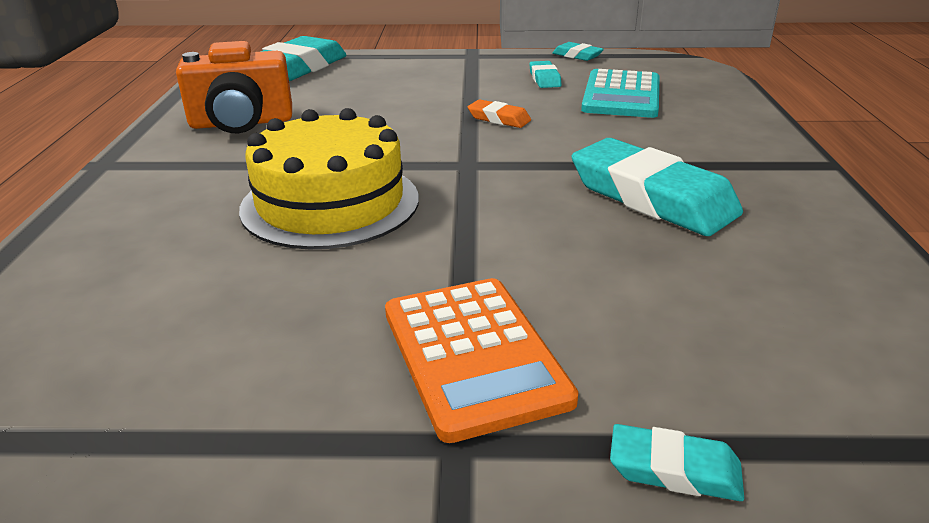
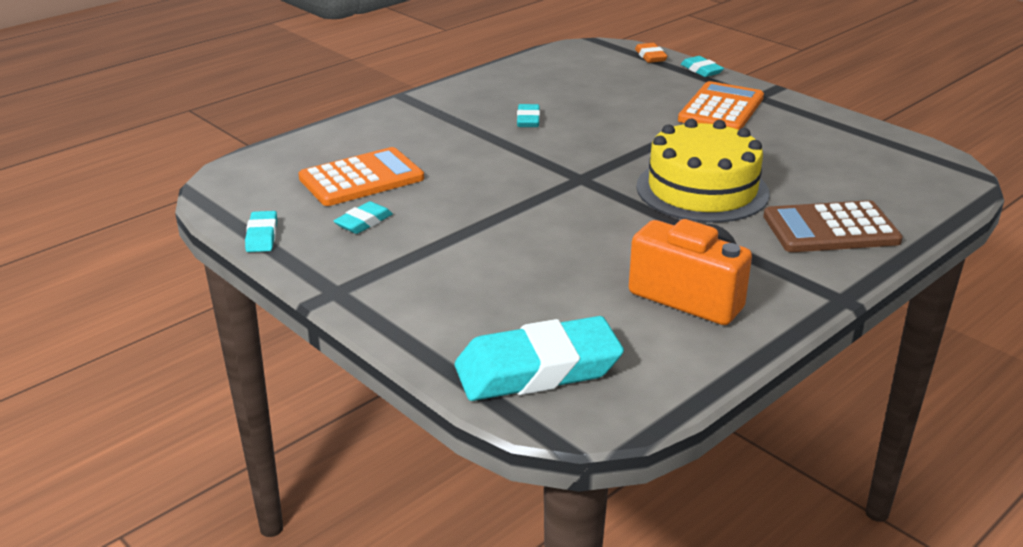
camera: 135 degrees left, 0 degrees up
orange eraser [468,99,531,128] -> orange eraser moved to [635,43,667,63]
turquoise eraser [572,138,743,236] -> turquoise eraser [517,104,540,127], size x0.47
turquoise calculator [581,69,660,118] -> orange calculator [298,147,424,206]
none -> brown calculator [763,200,903,252]

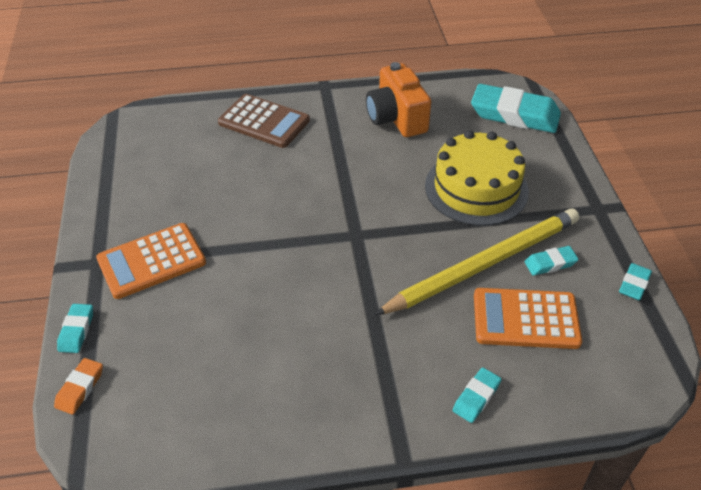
camera: 145 degrees left, 15 degrees up
turquoise eraser [517,104,540,127] -> turquoise eraser moved to [453,367,502,423]
yellow cake [636,119,770,223] -> yellow cake moved to [425,130,529,226]
none -> yellow pencil [374,209,579,315]

